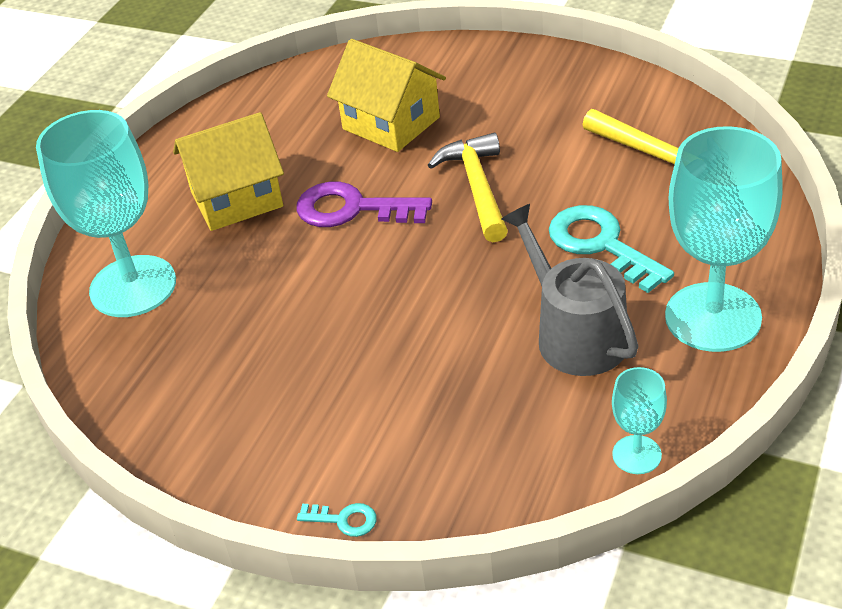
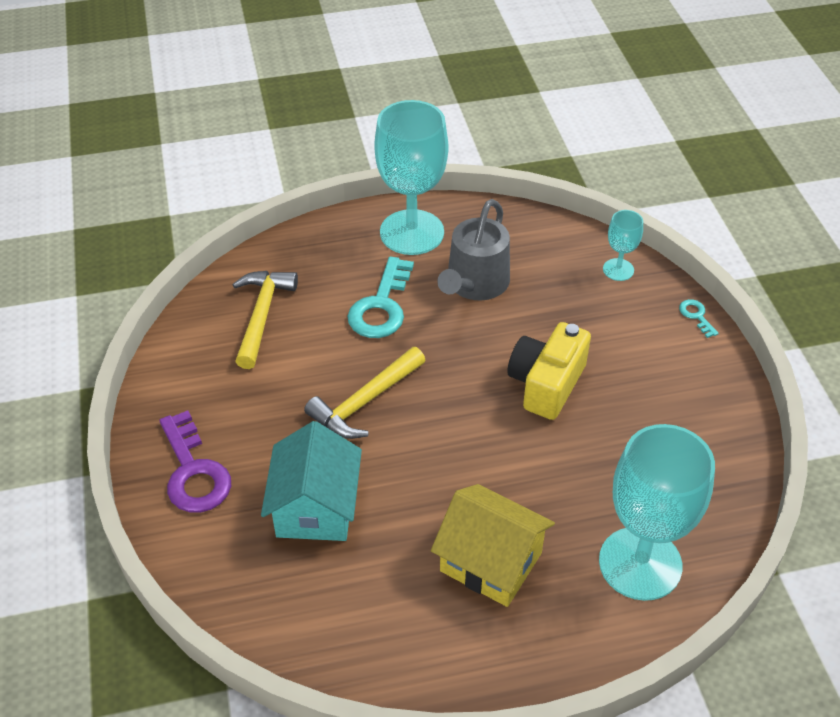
camera: 130 degrees left, 5 degrees up
purple key [297,182,432,227] -> purple key moved to [159,410,231,513]
yellow house [327,39,446,152] -> turquoise house [261,421,362,541]
turquoise goblet [612,367,667,474] -> turquoise goblet moved to [603,210,643,281]
none -> yellow camera [507,322,591,420]

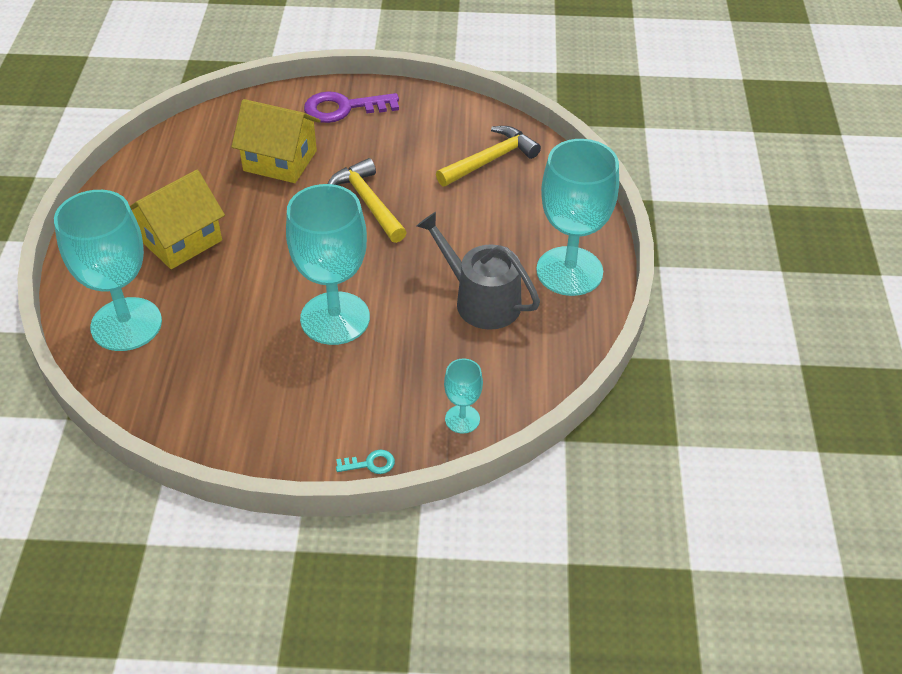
camera: 105 degrees right, 0 degrees up
yellow hammer [232,271,298,369] -> yellow hammer turned 60 degrees counterclockwise [436,126,541,186]
turquoise house [261,421,362,541] -> yellow house [232,99,320,183]
turquoise key [347,256,414,338] -> none
yellow camera [507,322,591,420] -> turquoise goblet [286,184,370,345]

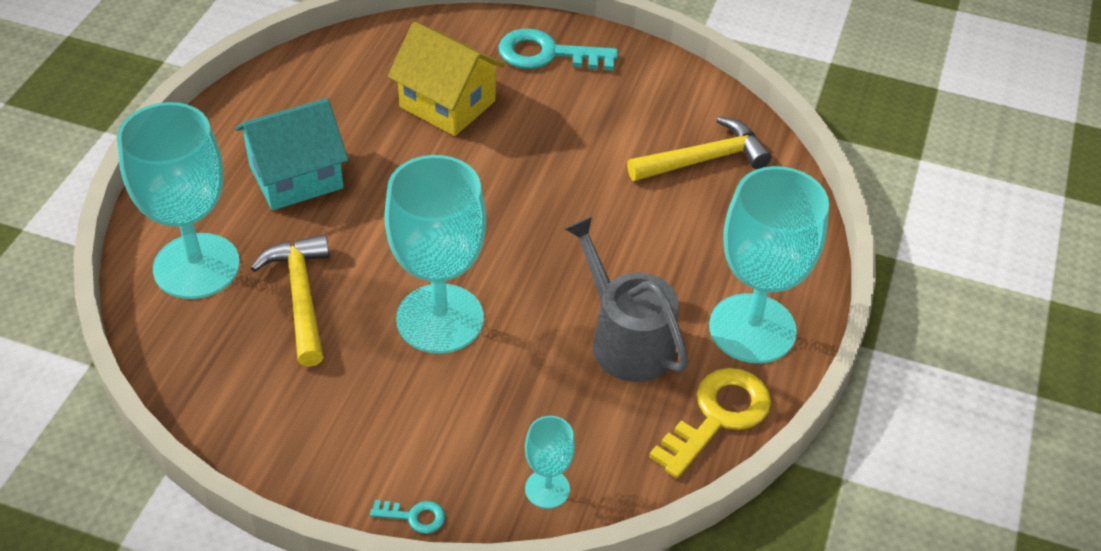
camera: 15 degrees right, 0 degrees up
yellow house [130,170,225,269] -> turquoise house [235,98,348,210]
purple key [304,91,399,123] -> turquoise key [498,28,618,71]
yellow hammer [328,158,407,243] -> yellow hammer moved to [251,234,329,367]
none -> yellow key [649,368,771,478]

